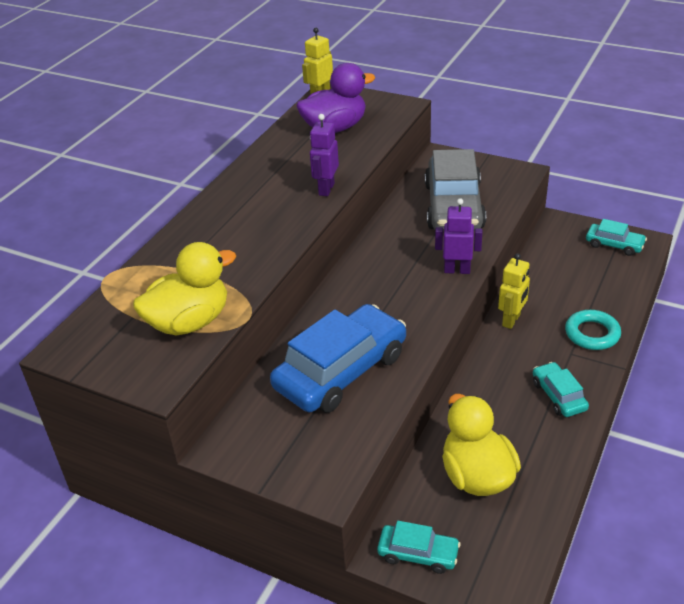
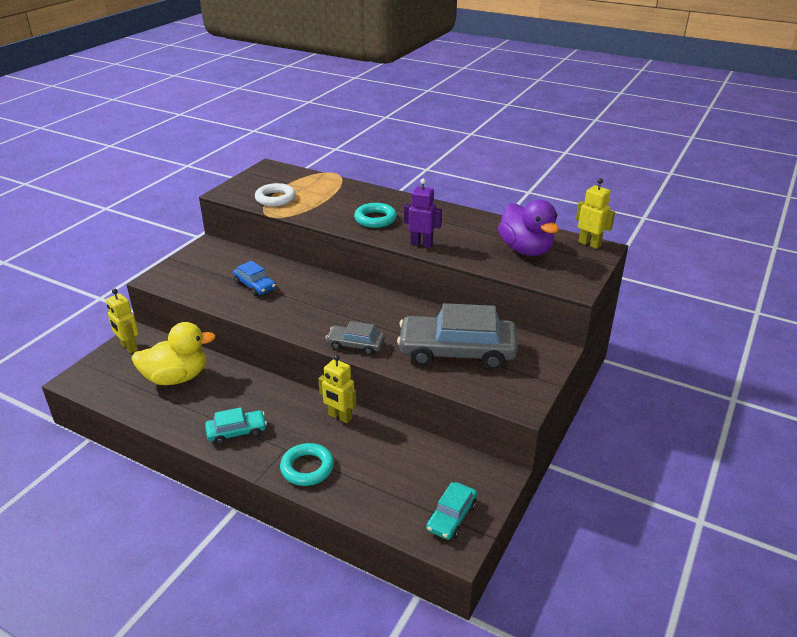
camera: 90 degrees right, 5 degrees down
yellow duck [133,242,236,336] -> white ring [255,183,296,207]
blue car [270,304,406,413] -> blue car [233,261,276,296], size x0.49
turquoise car [377,521,460,574] -> yellow robot [106,289,139,353]
purple robot [435,198,482,274] -> grey car [326,321,385,355]
none -> turquoise ring [354,203,397,228]

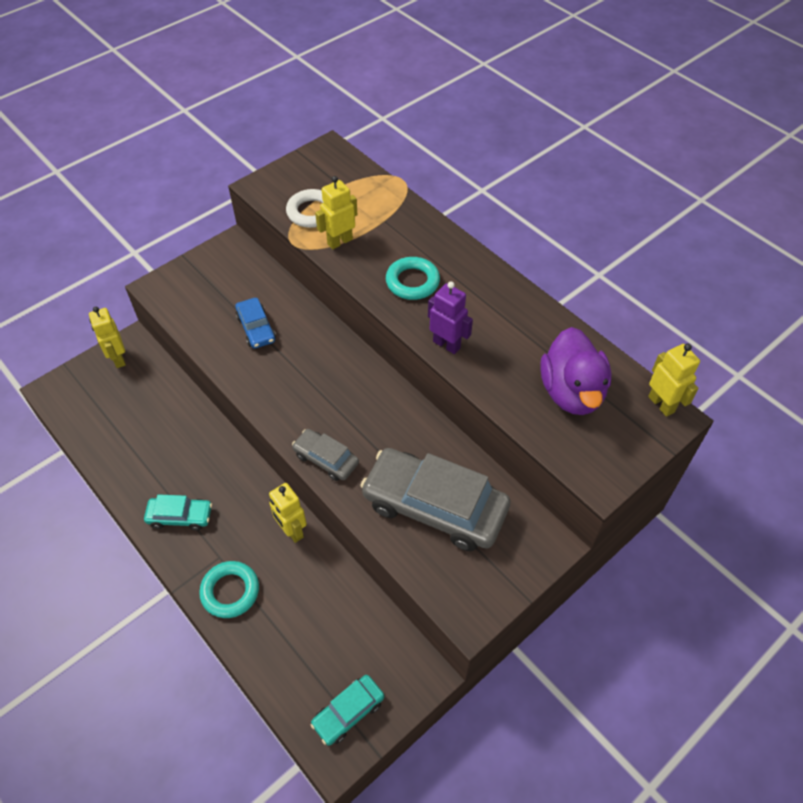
camera: 20 degrees right, 20 degrees up
yellow duck [131,322,216,385] -> none
none -> yellow robot [315,176,358,249]

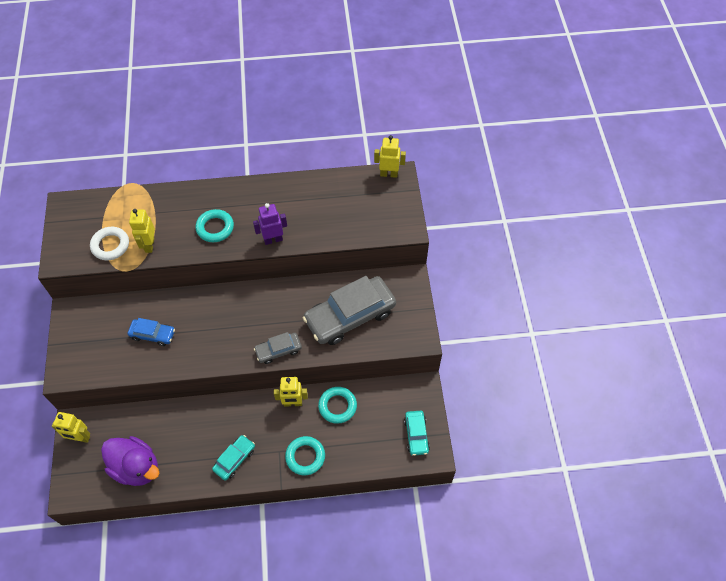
camera: 55 degrees left, 5 degrees up
purple duck [540,327,611,415] -> purple duck moved to [101,436,159,486]
none -> turquoise ring [318,387,357,424]

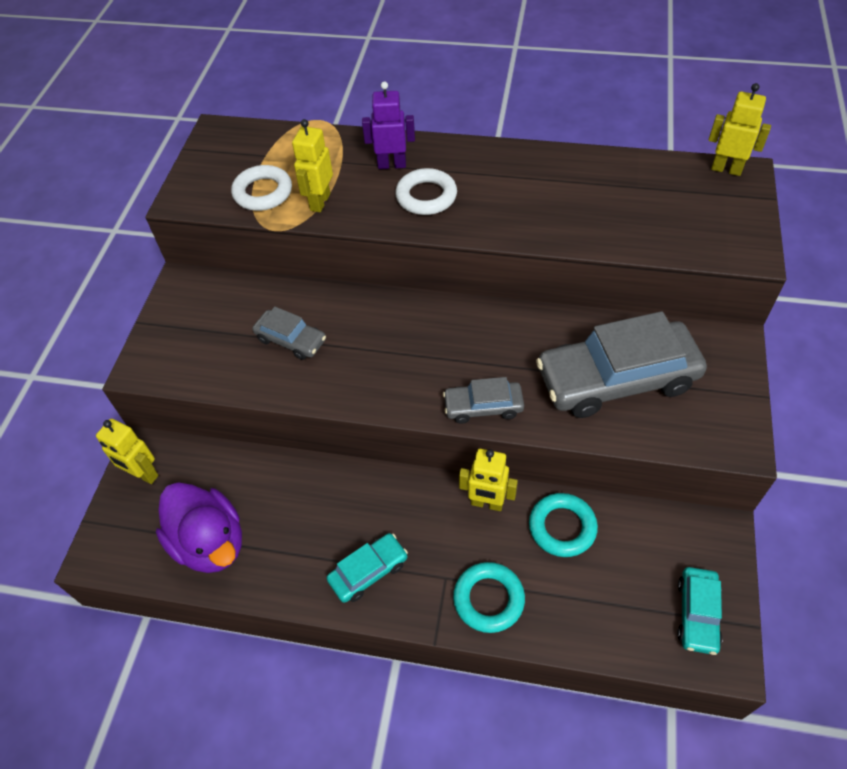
camera: 20 degrees right, 5 degrees down
blue car [128,318,175,346] -> grey car [252,307,326,360]
turquoise ring [195,209,234,242] -> white ring [395,168,457,215]
purple robot [253,203,287,245] -> purple robot moved to [362,81,415,169]

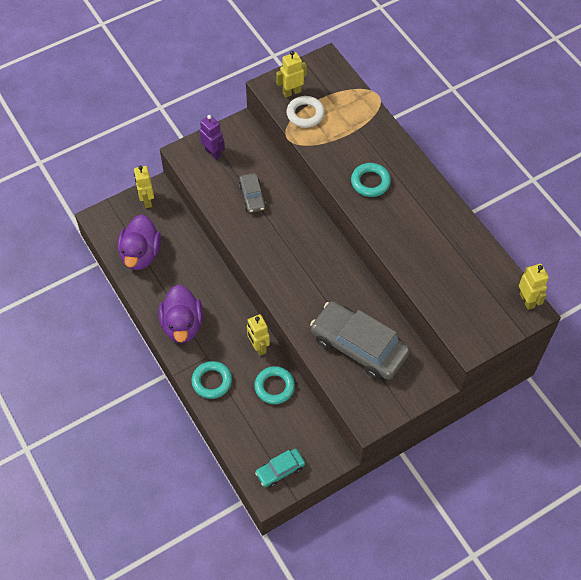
camera: 45 degrees right, 5 degrees up
yellow robot [292,119,333,212] -> yellow robot moved to [276,51,307,98]
turquoise car [327,533,408,603] -> purple duck [159,284,203,343]
purple robot [362,81,415,169] -> purple robot moved to [199,115,225,160]
white ring [395,168,457,215] -> turquoise ring [351,163,391,197]
grey car [443,377,524,424] -> none

